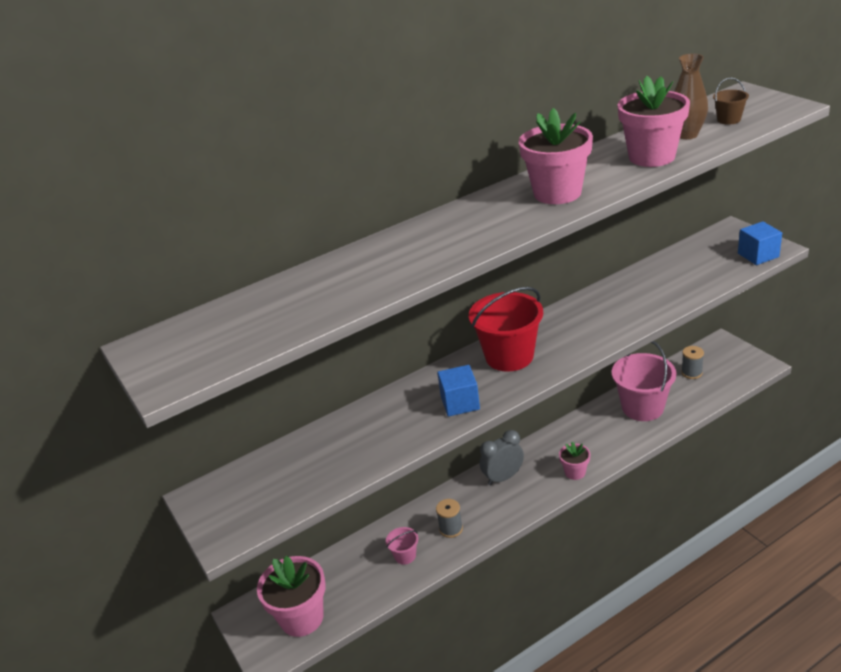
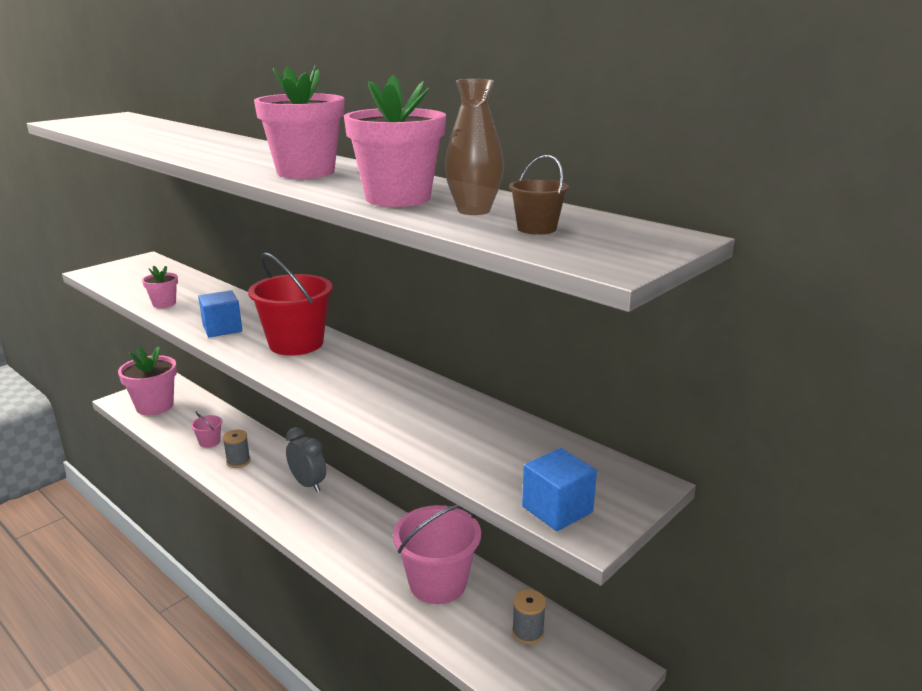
camera: 70 degrees right, 10 degrees down
pink flower pot [559,442,591,480] -> pink flower pot moved to [142,266,178,308]

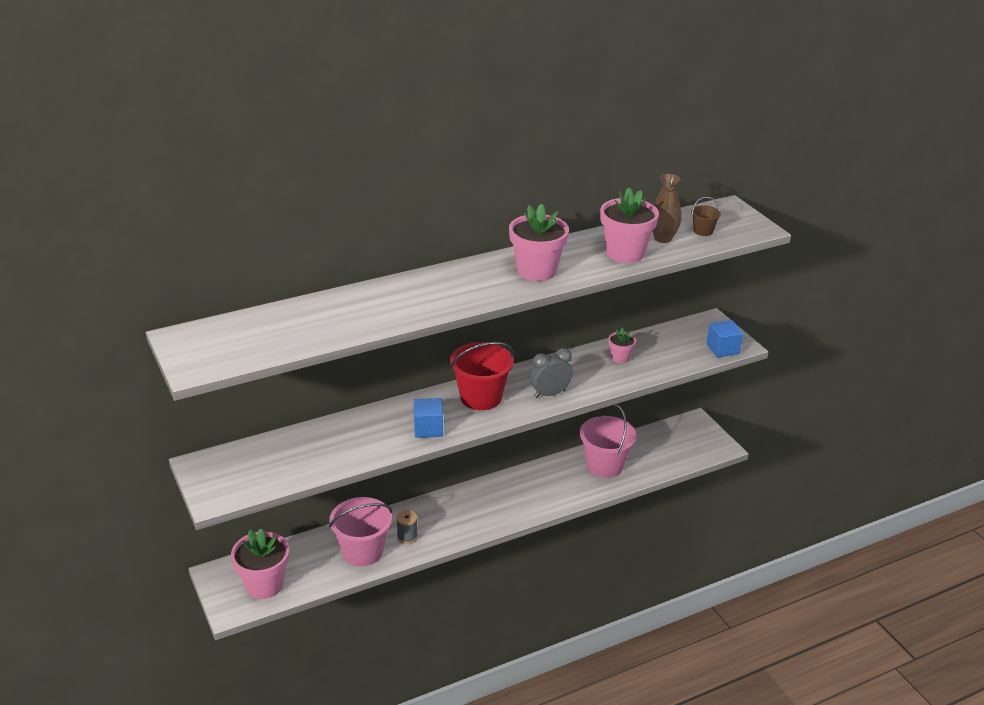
camera: 70 degrees left, 10 degrees up
pink flower pot [142,266,178,308] -> pink flower pot moved to [608,328,636,363]
pink bucket [191,411,223,448] -> pink bucket [329,497,392,566], size x2.16
grey clock [286,427,326,492] -> grey clock moved to [530,348,573,398]
grey spool [512,589,546,644] -> none

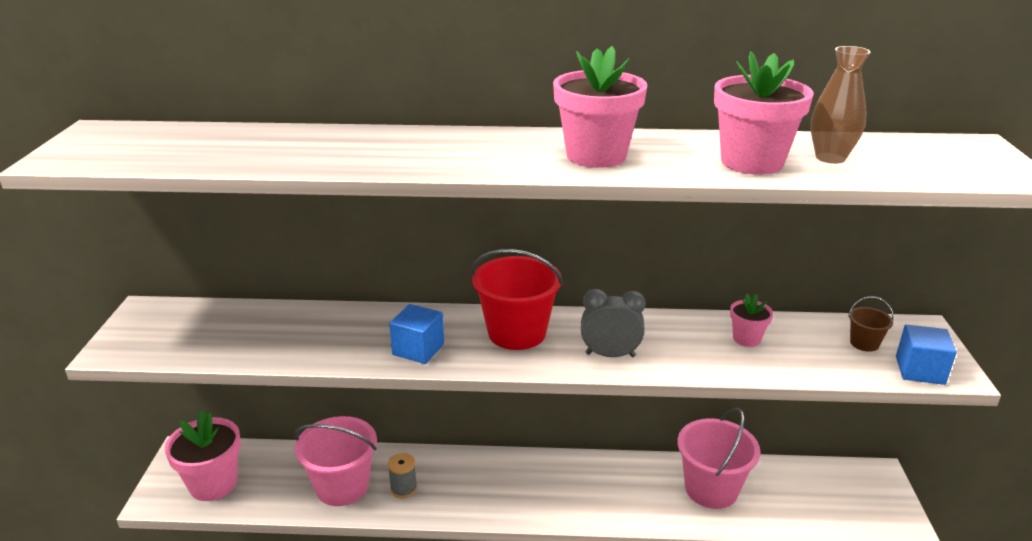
camera: 30 degrees right, 5 degrees down
brown bucket [691,197,721,236] -> brown bucket moved to [848,296,894,352]

